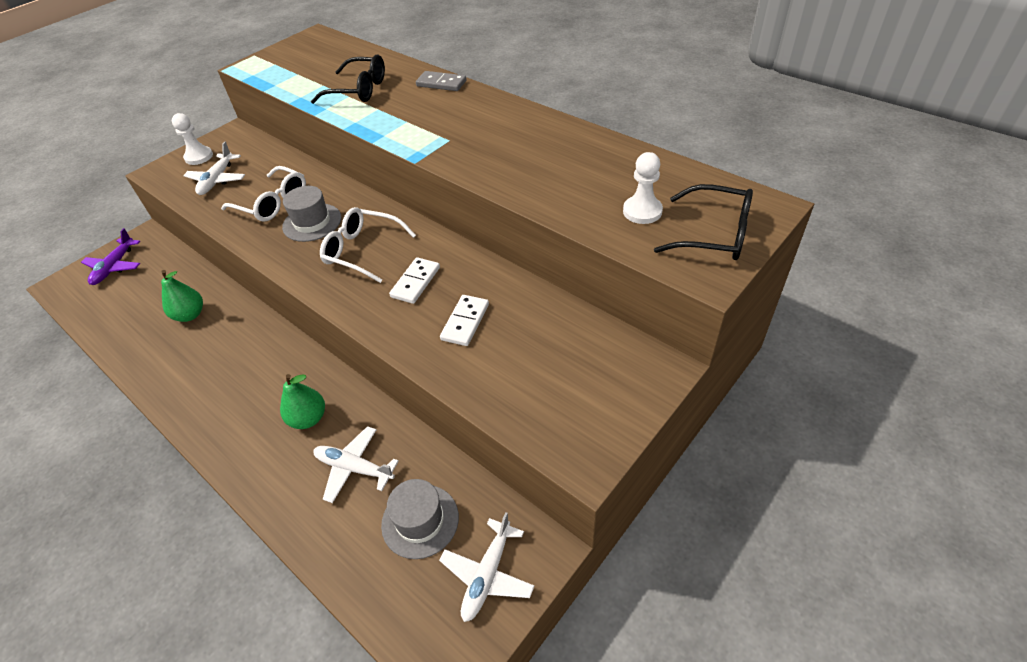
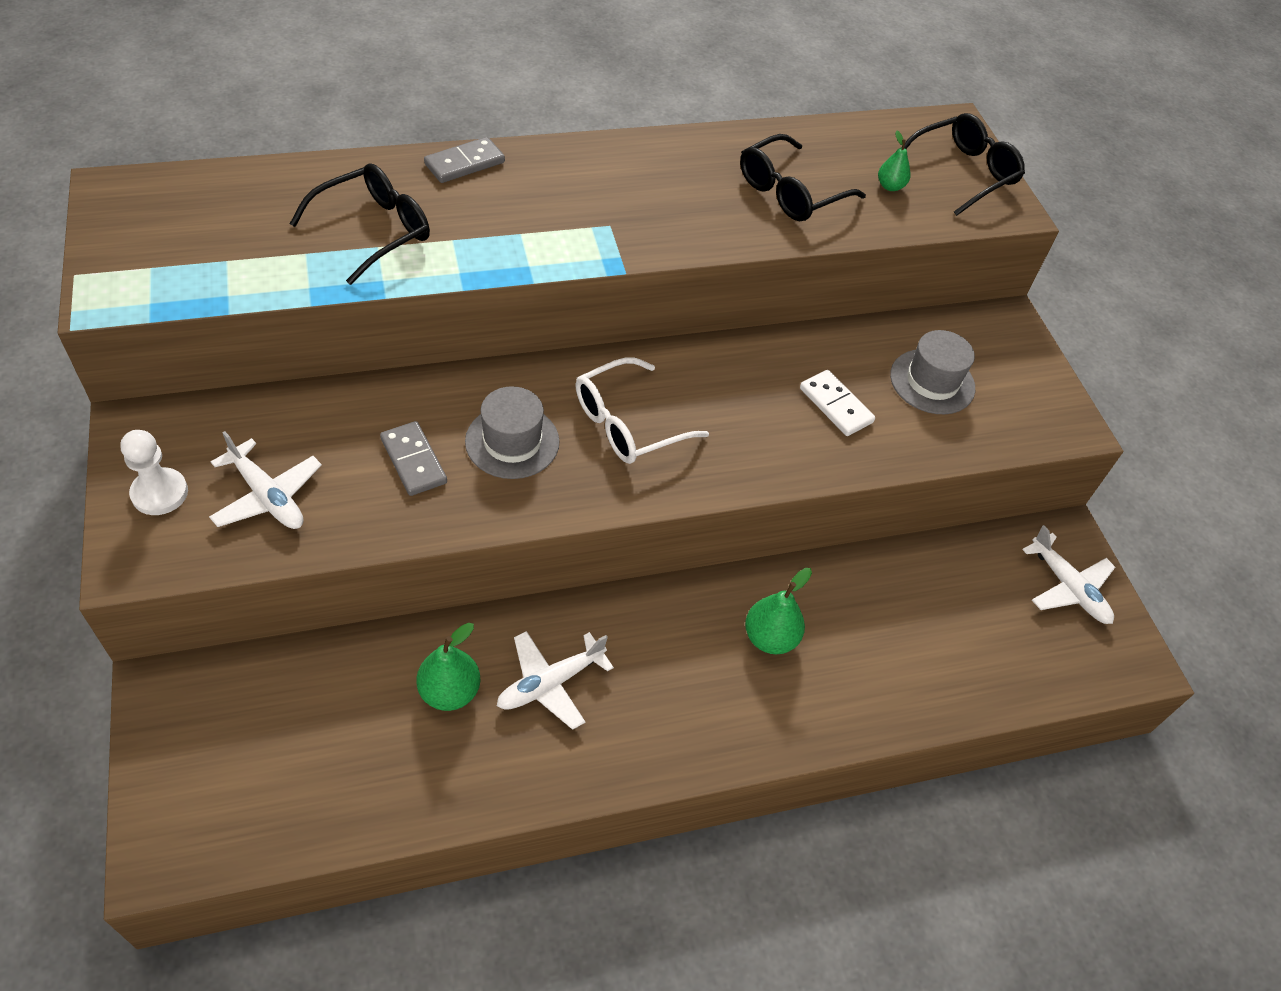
camera: 65 degrees left, 5 degrees up
purple plane [81,228,140,285] -> none
white glasses [221,166,306,222] -> grey domino [380,421,447,496]
white plane [313,426,399,503] -> white plane moved to [497,631,614,730]
grey hat [381,479,459,559] -> grey hat moved to [890,330,975,414]
white domino [389,257,440,304] -> none
white pawn [623,152,663,224] -> green pear [878,131,911,191]
none -> black glasses [740,134,866,221]

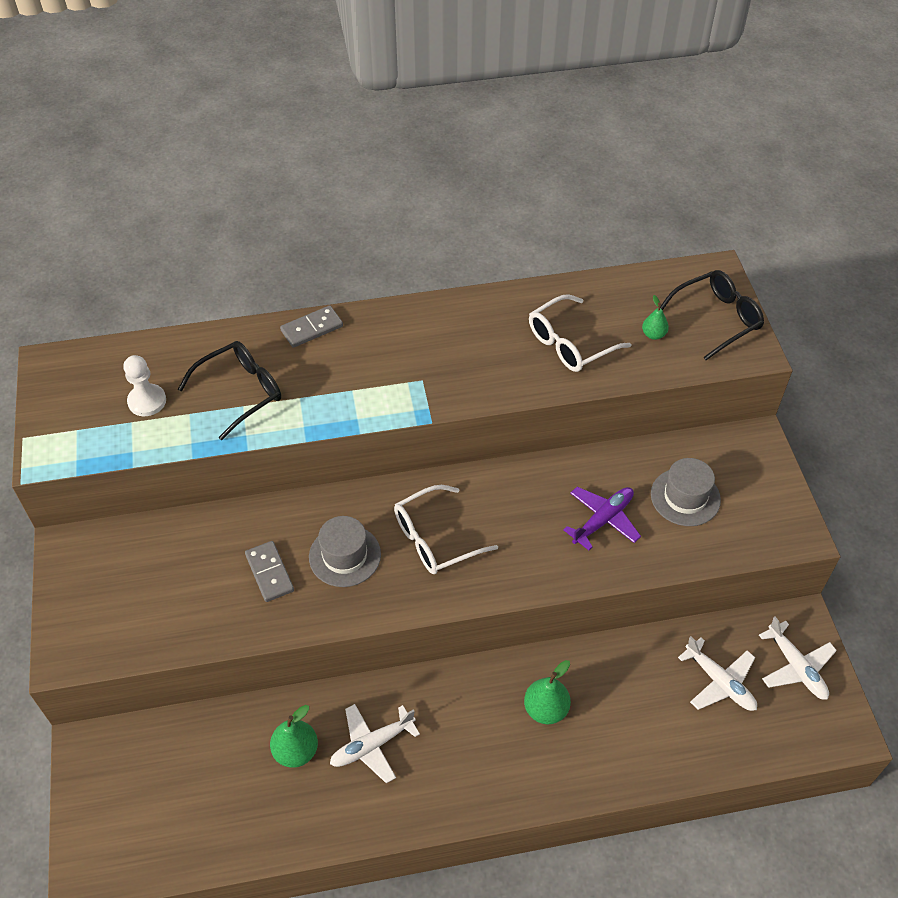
camera: 10 degrees right, 0 degrees up
white pawn [120,430,188,515] -> white pawn moved to [123,355,166,416]
white plane [209,431,322,529] -> white plane moved to [678,636,757,711]
black glasses [740,134,866,221] -> white glasses [529,294,632,372]
white domino [800,370,875,436] -> purple plane [563,487,641,550]

